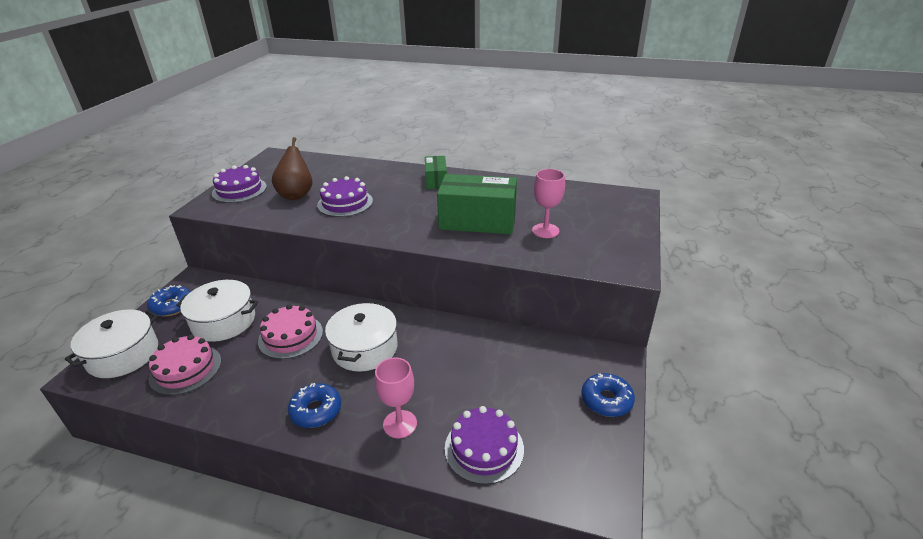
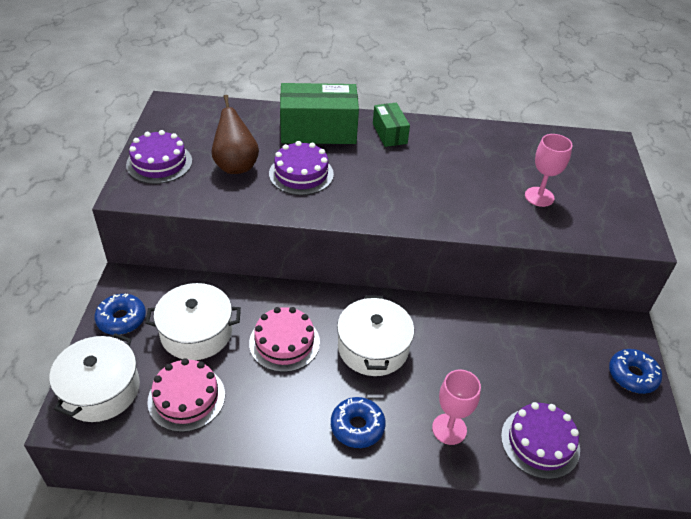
camera: 15 degrees left, 10 degrees up
green box [437,174,517,234] -> green box moved to [280,83,359,144]

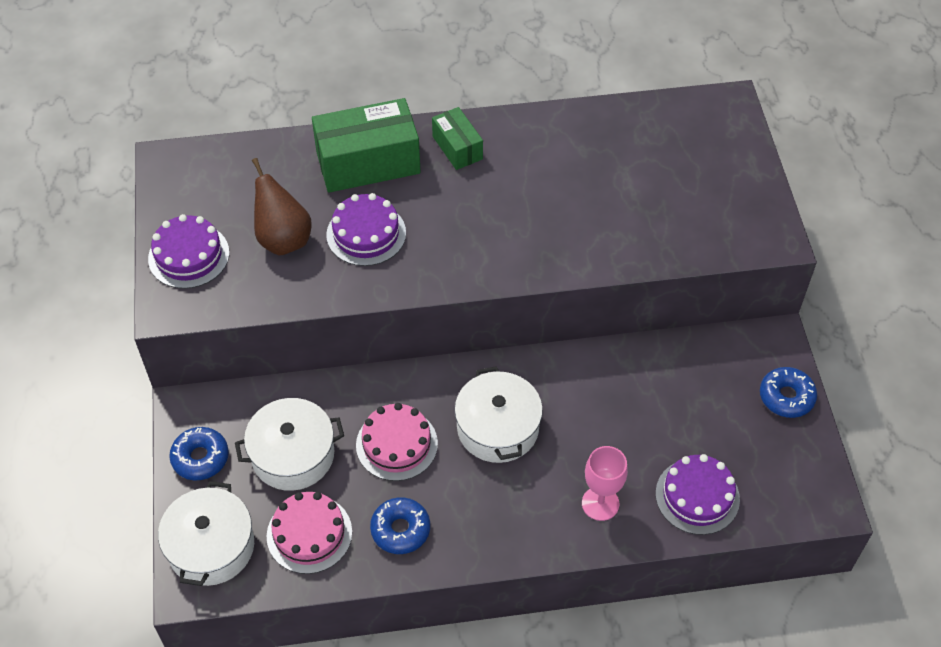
camera: 10 degrees left, 10 degrees up
blue donut [331,397,386,448] -> blue donut moved to [370,497,430,554]
pink goblet [525,134,572,207] -> none

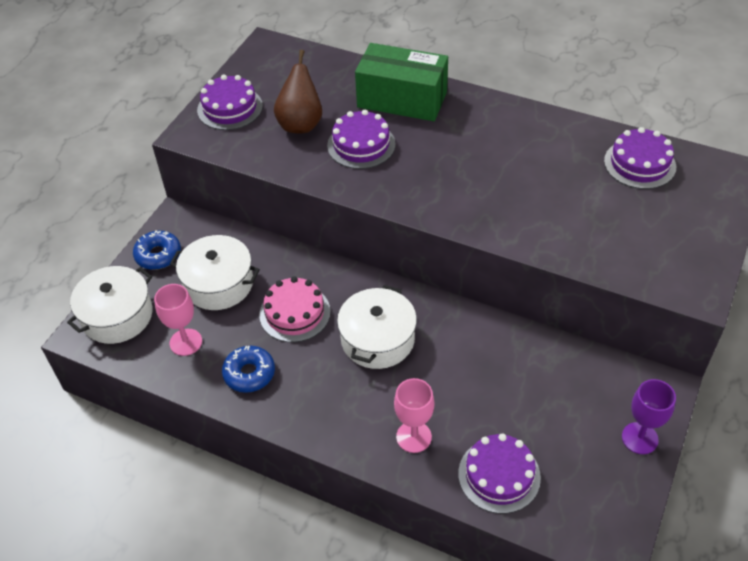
camera: 35 degrees right, 5 degrees down
pink cake [267,492,352,574] -> pink goblet [154,284,202,356]
green box [432,107,483,170] -> none
blue donut [760,367,817,418] -> purple goblet [622,379,676,454]
none -> purple cake [604,127,676,189]

